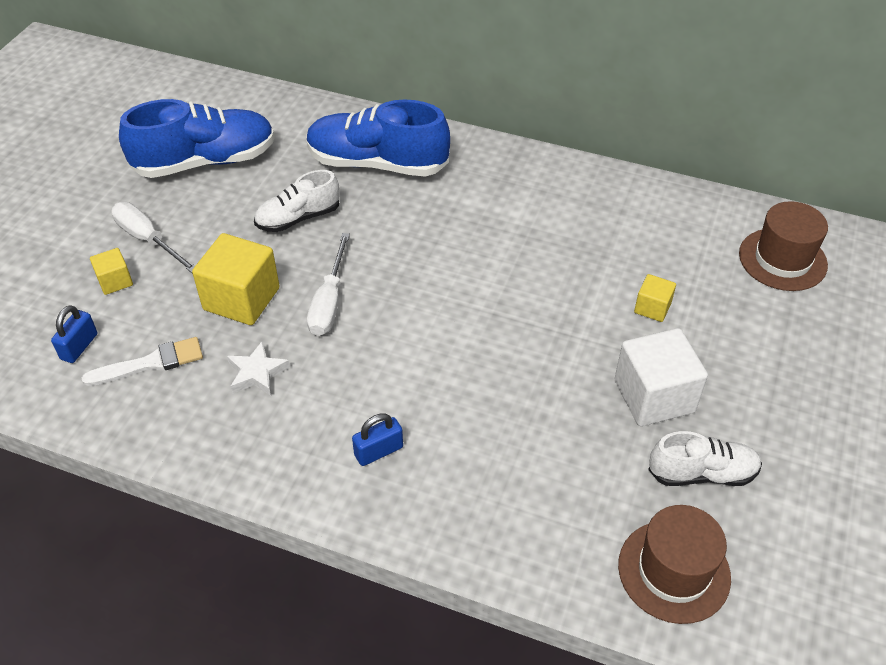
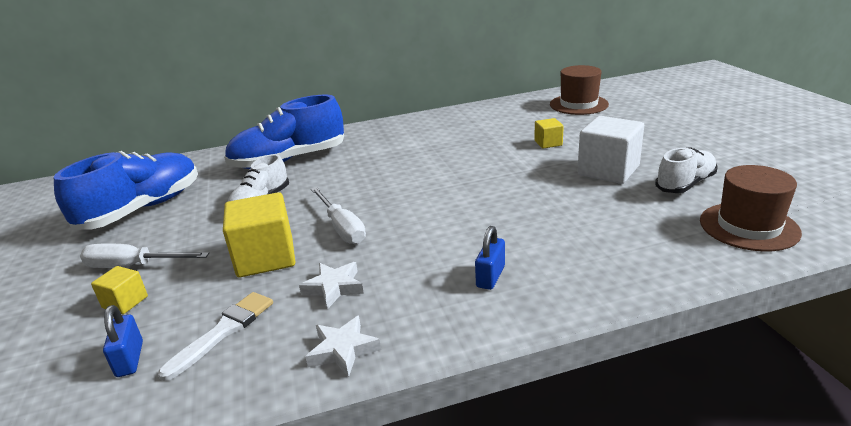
camera: 35 degrees left, 20 degrees down
none -> white star [305,316,381,377]

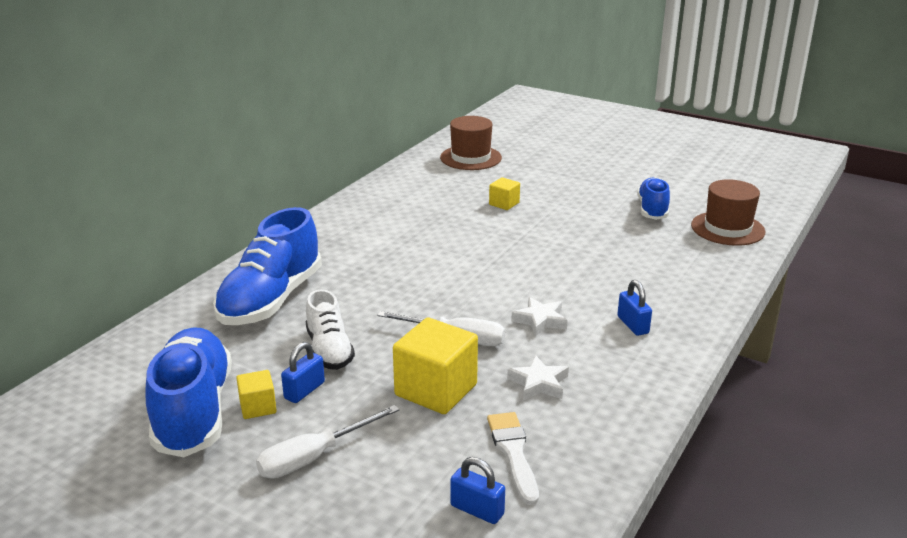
camera: 45 degrees left, 0 degrees up
yellow cube [91,266,148,314] -> yellow cube moved to [236,370,277,419]
white star [305,316,381,377] -> white star moved to [511,297,568,336]
white cube [577,116,644,184] -> none
white shoe [655,147,717,193] -> blue shoe [637,177,670,220]
none -> blue padlock [281,342,325,403]

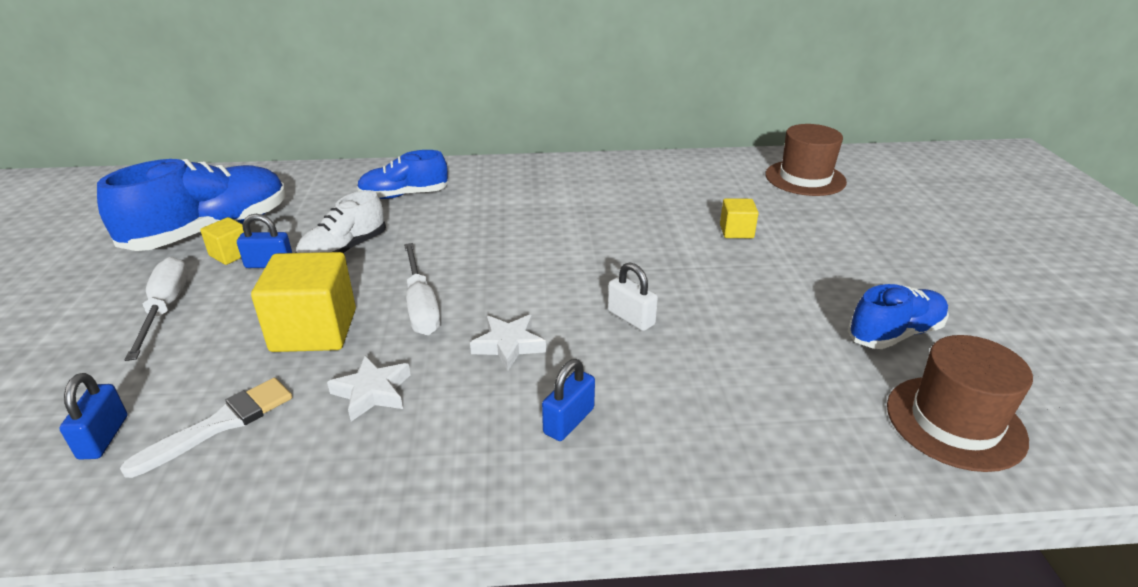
camera: 55 degrees right, 5 degrees up
blue shoe [213,207,322,325] -> blue shoe [357,150,448,199], size x0.59
white screwdriver [256,405,399,479] -> white screwdriver turned 60 degrees clockwise [125,257,188,361]
none -> white padlock [608,263,658,331]

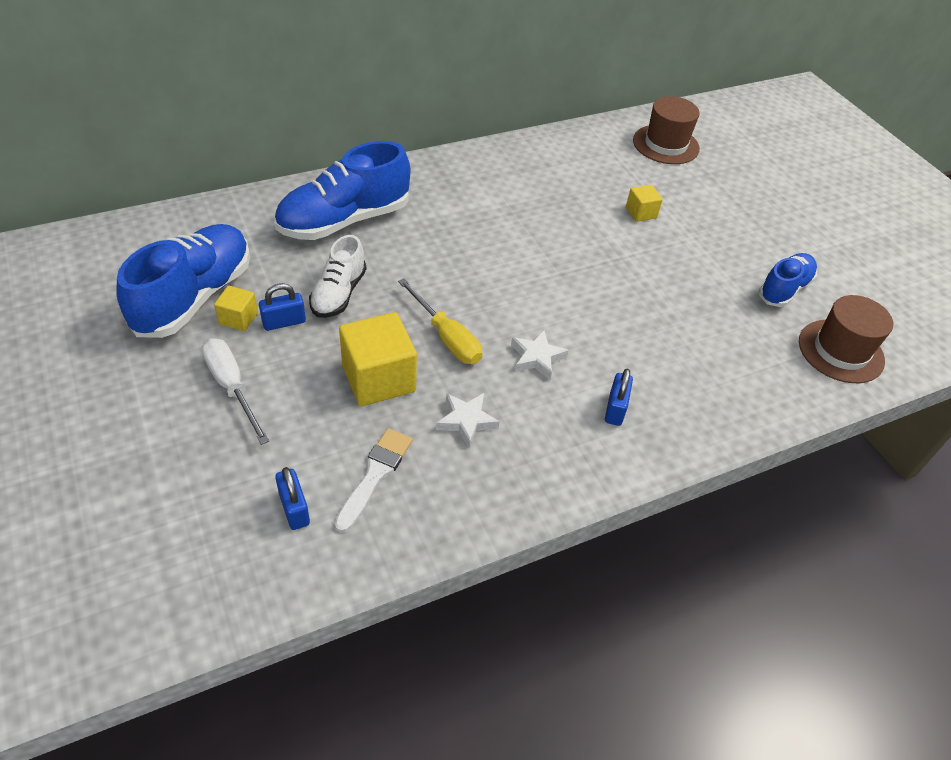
camera: 25 degrees left, 15 degrees up
blue shoe [357,150,448,199] -> blue shoe [274,141,410,240], size x1.70
white screwdriver [404,243,441,335] -> yellow screwdriver [398,278,483,364]
white padlock [608,263,658,331] -> none

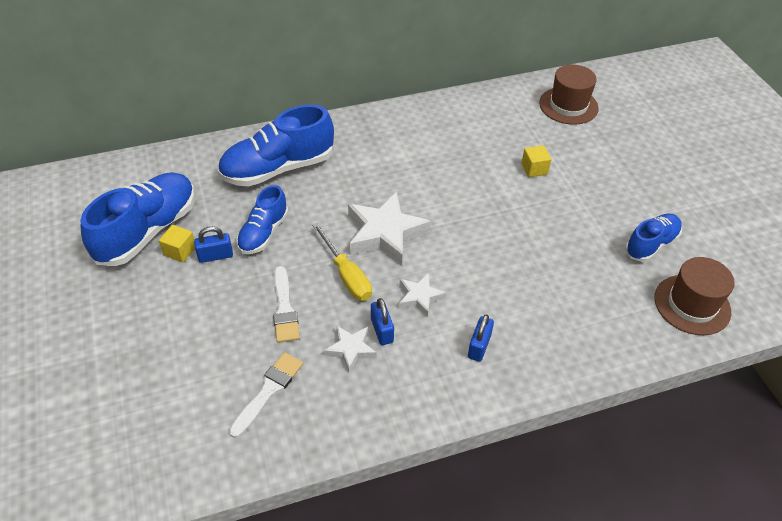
camera: 10 degrees right, 0 degrees up
white screwdriver [202,338,269,445] -> none
blue padlock [275,467,310,530] -> blue padlock moved to [371,298,394,345]
white shoe [309,235,366,318] -> blue shoe [236,185,288,254]
yellow cube [339,312,417,406] -> white brush [273,266,300,343]
none -> white star [348,192,431,266]

